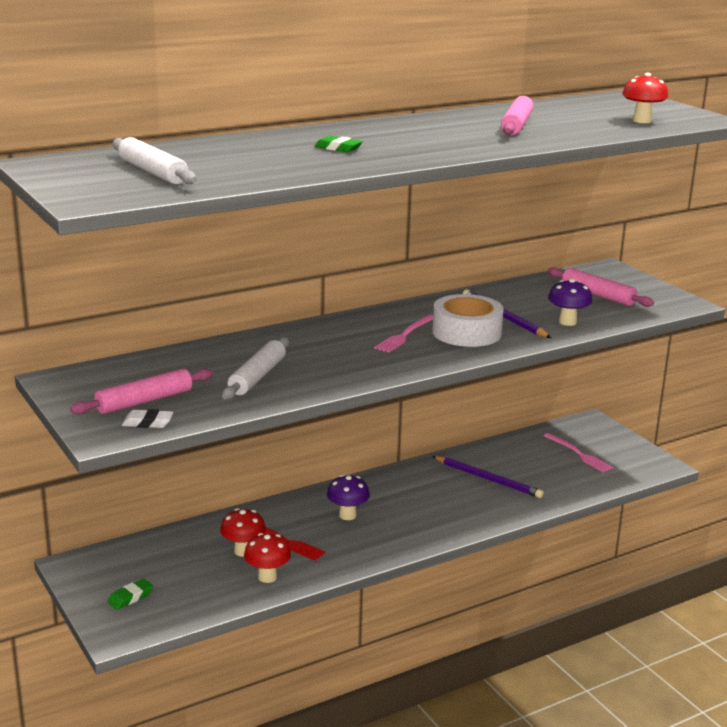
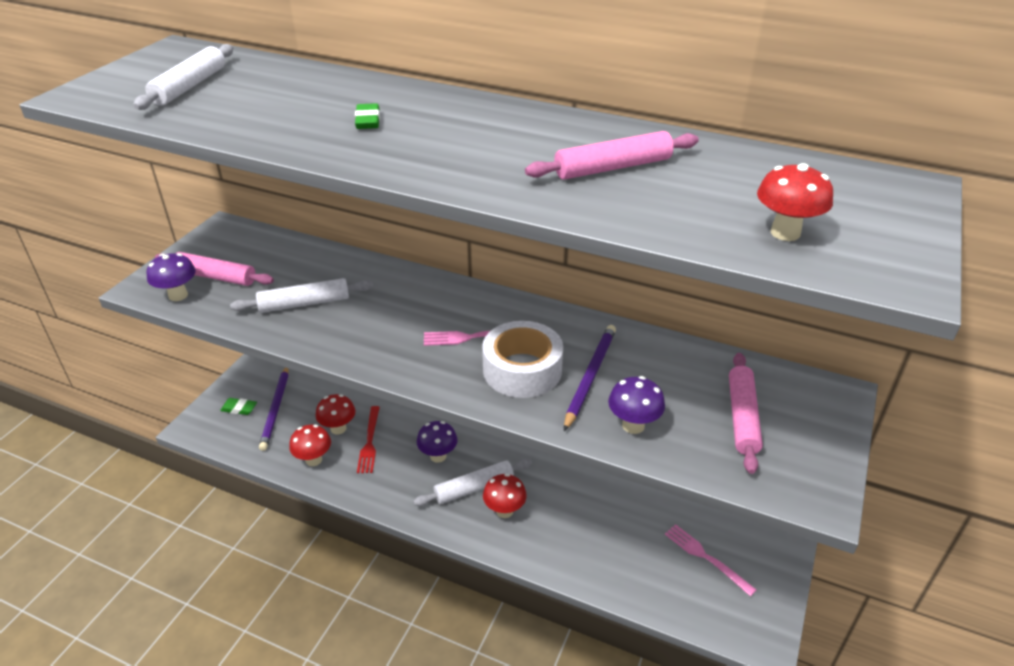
camera: 55 degrees right, 15 degrees up
white eraser [122,409,174,428] -> purple mushroom [146,253,196,301]
purple pencil [432,456,544,498] -> purple pencil moved to [259,367,288,451]
pink fork [543,433,614,473] -> pink fork turned 120 degrees clockwise [665,524,757,596]
none -> white rolling pin [413,459,532,506]
none -> red mushroom [483,473,527,518]

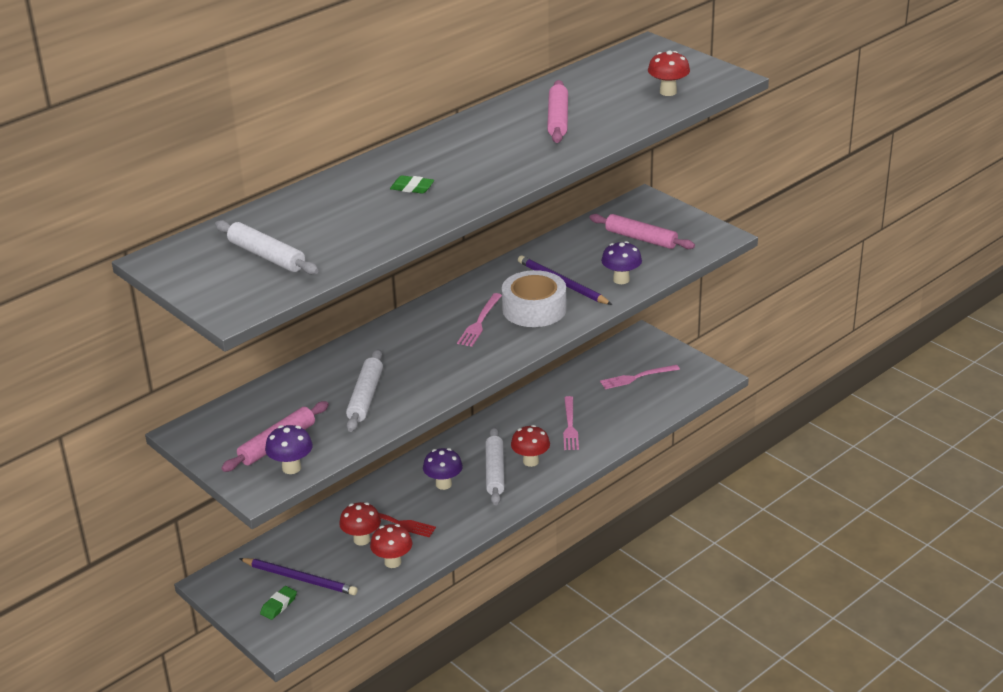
camera: 65 degrees left, 5 degrees down
none -> pink fork [563,396,579,450]

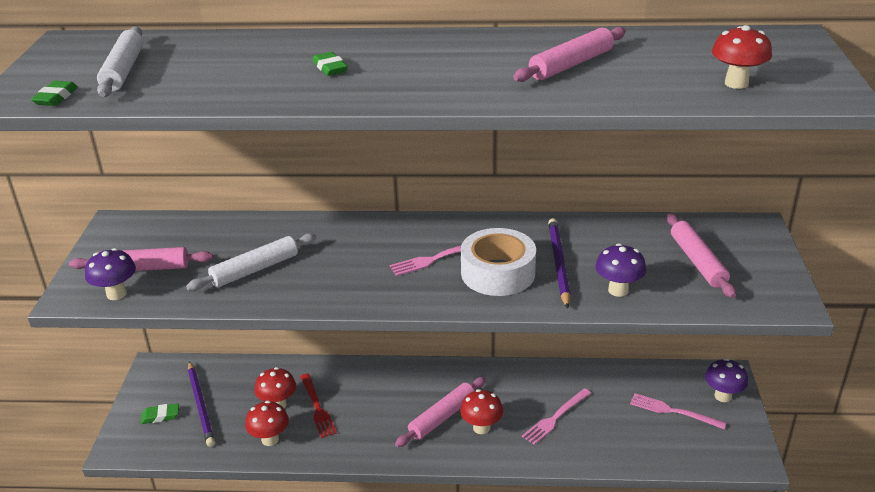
camera: 45 degrees right, 0 degrees up
purple mushroom [423,448,463,490] -> purple mushroom moved to [705,358,748,402]
white rolling pin [485,427,505,505] -> pink rolling pin [395,377,486,447]
none -> green eraser [31,81,78,106]

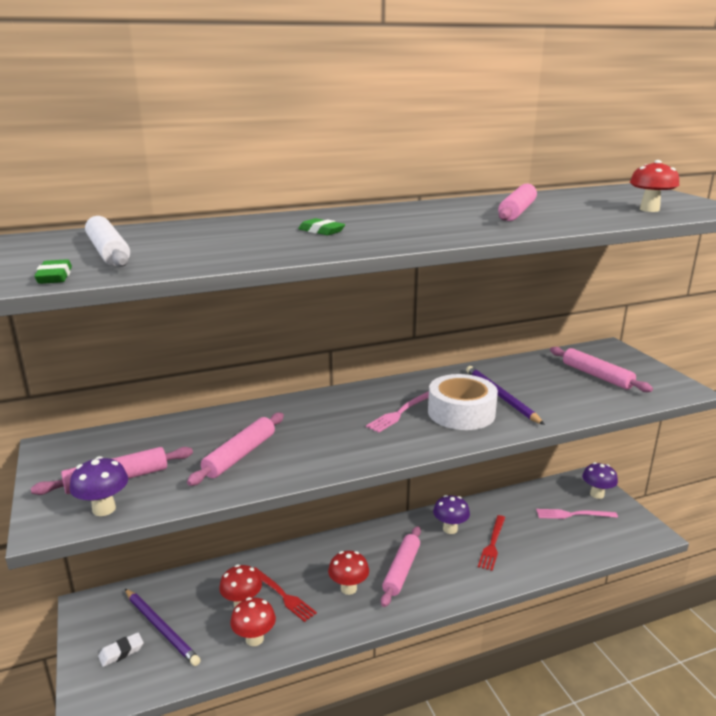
camera: 25 degrees left, 10 degrees down
green eraser [141,403,179,424] -> white eraser [98,632,144,667]
white rolling pin [186,233,317,291] -> pink rolling pin [187,413,284,486]
red mushroom [460,389,503,434] -> red mushroom moved to [328,551,369,595]
pink fork [522,388,591,445] -> red fork [478,515,505,571]
purple mushroom [595,243,646,297] -> purple mushroom moved to [433,495,470,534]

